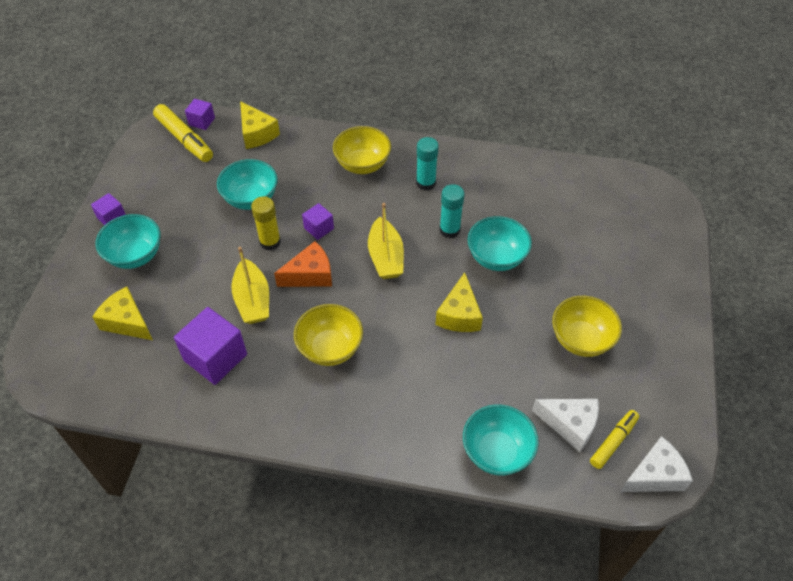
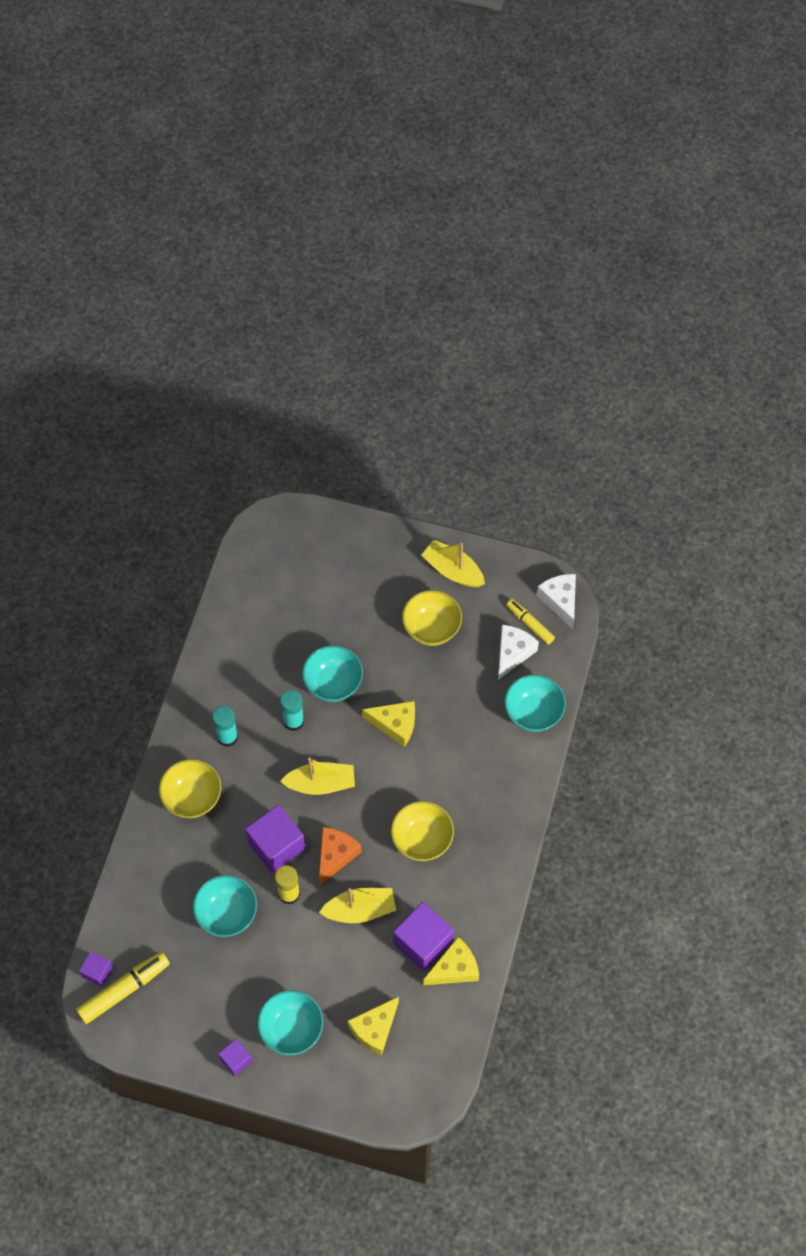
camera: 85 degrees left, 10 degrees up
yellow cheese [240,101,280,149] -> yellow cheese moved to [423,937,479,985]
orange cheese [274,241,332,287] -> orange cheese turned 45 degrees clockwise [319,827,361,885]
purple cube [302,203,334,240] -> purple cube [245,805,306,873], size x1.87
none -> yellow boat [421,540,485,587]

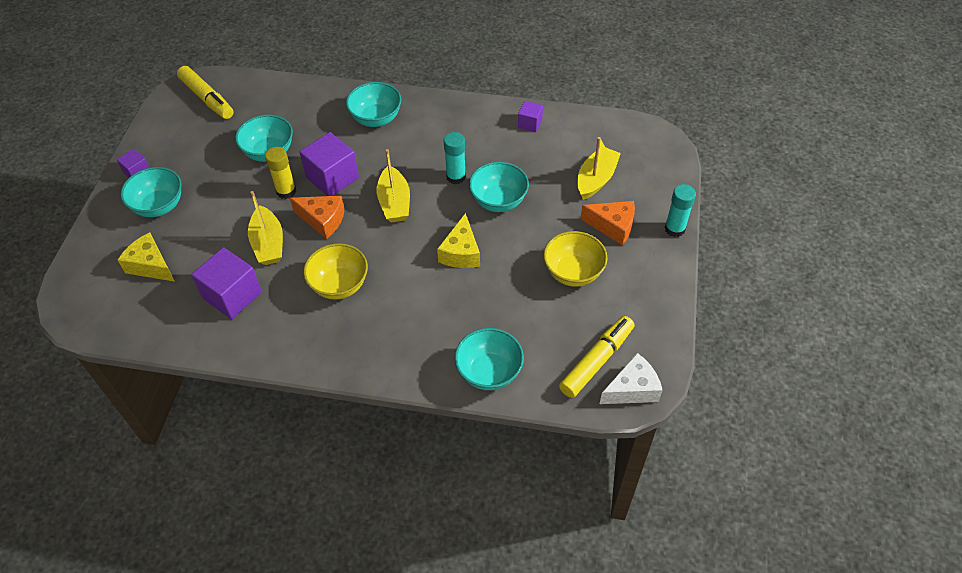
camera: 85 degrees right, 10 degrees down
purple cube [79,951,113,987] -> purple cube moved to [518,101,543,132]
yellow bowl [159,759,221,818] -> turquoise bowl [346,82,401,127]
turquoise glue stick [212,706,238,747] -> turquoise glue stick moved to [665,184,696,237]
yellow boat [421,540,485,587] -> yellow boat moved to [577,137,621,200]
yellow cheese [423,937,479,985] -> none
white cheese [498,624,539,680] -> none
yellow marker [506,599,555,645] -> yellow marker [559,316,634,398], size x1.57
none -> orange cheese [580,201,635,245]

